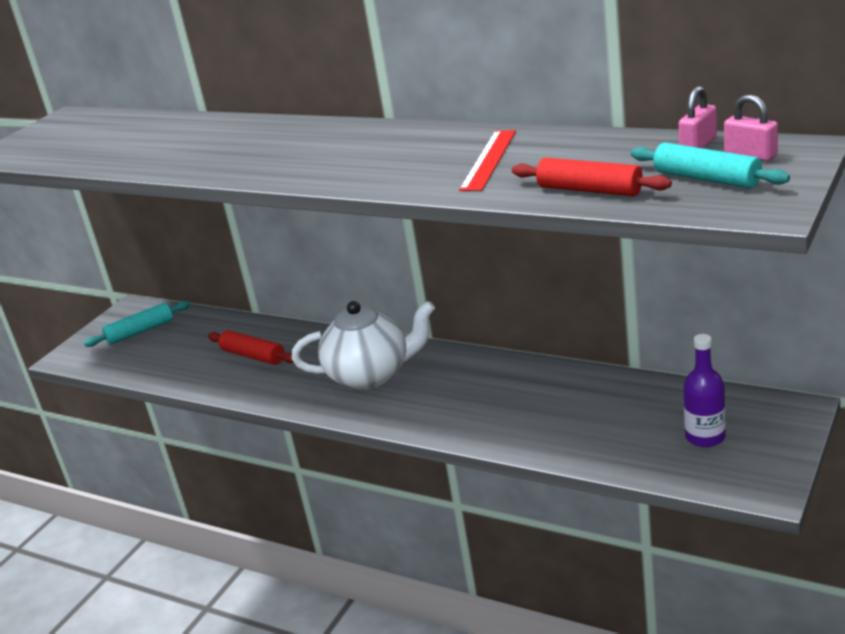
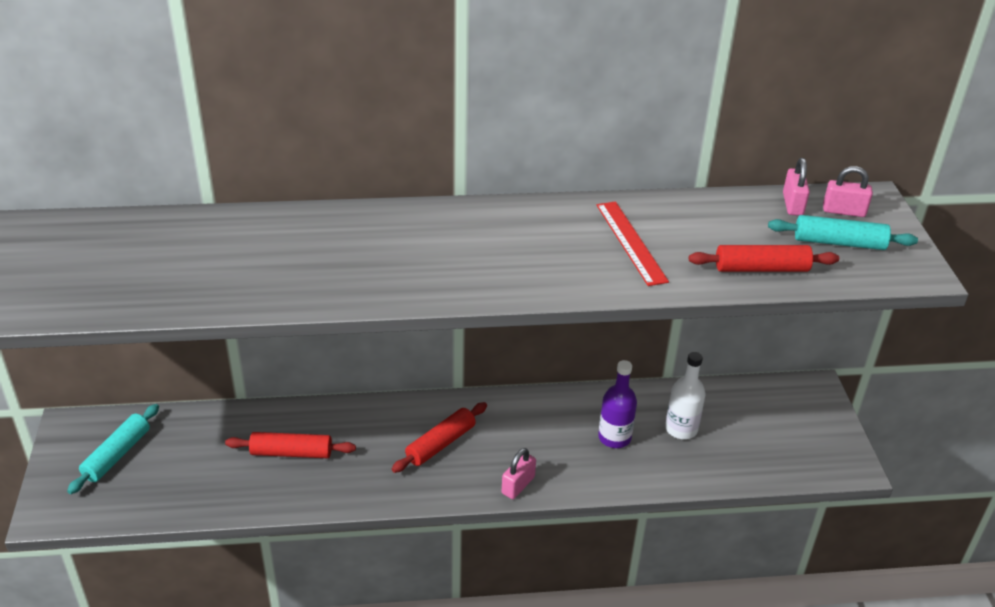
camera: 40 degrees left, 10 degrees up
white teapot [292,301,435,390] -> red rolling pin [392,402,487,473]
purple bottle [683,334,726,447] -> purple bottle moved to [598,360,637,448]
none -> pink padlock [502,448,536,499]
none -> white bottle [665,352,706,439]

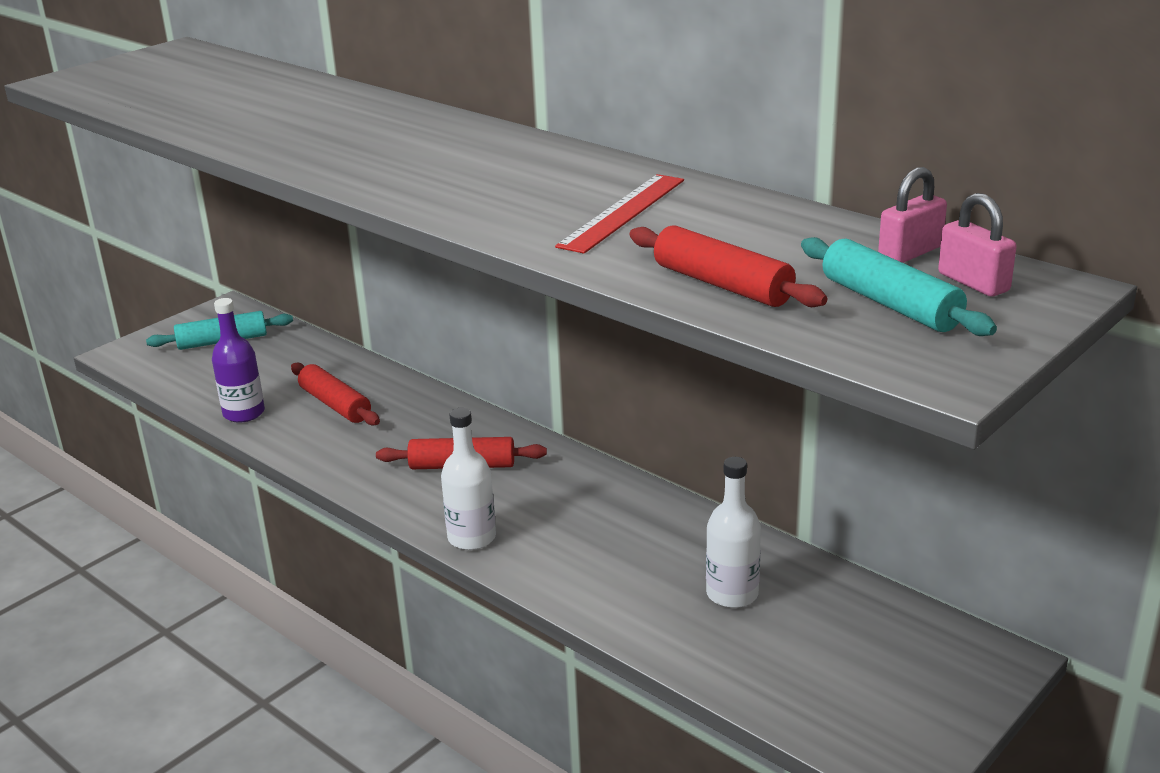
camera: 50 degrees right, 10 degrees down
pink padlock [502,448,536,499] -> white bottle [441,408,496,550]
purple bottle [598,360,637,448] -> purple bottle moved to [212,298,265,423]

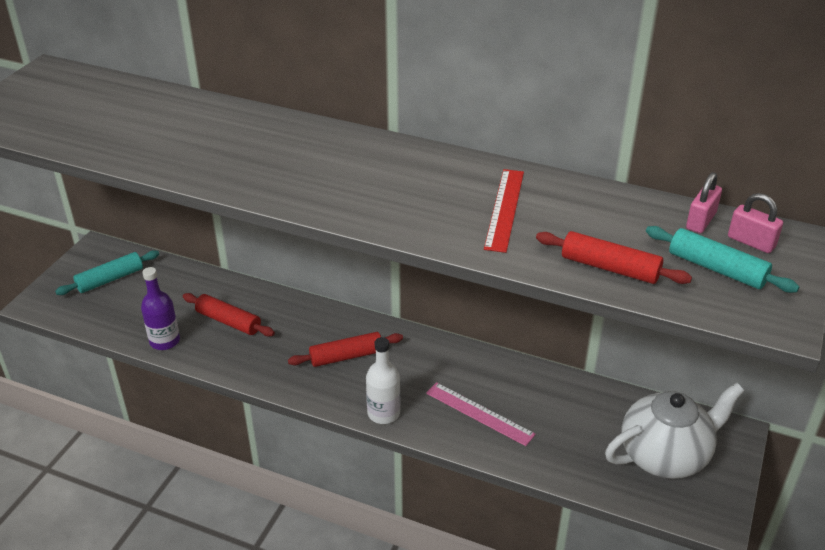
camera: 20 degrees left, 10 degrees up
white bottle [706,457,761,608] -> none
none -> pink ruler [426,382,536,446]
none -> white teapot [605,383,745,479]

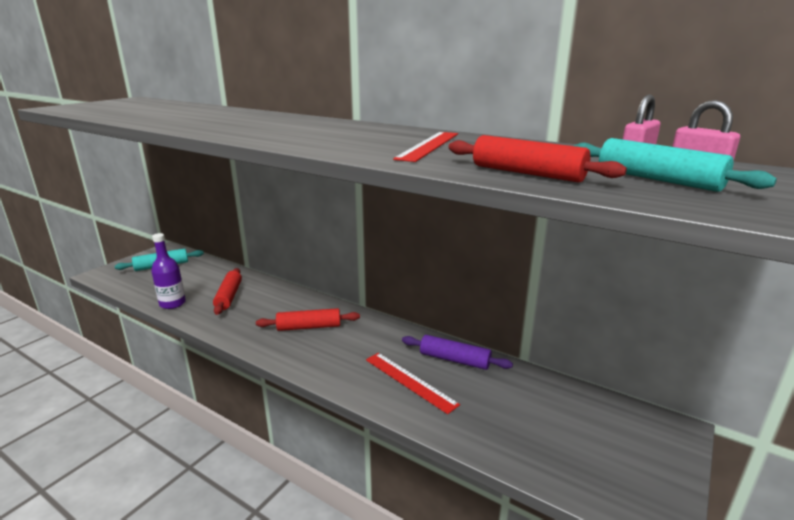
camera: 10 degrees right, 15 degrees down
red rolling pin [183,293,275,336] -> red rolling pin turned 45 degrees clockwise [213,268,242,315]
white bottle [366,337,400,424] -> none
pink ruler [426,382,536,446] -> red ruler [366,353,460,414]
white teapot [605,383,745,479] -> none
none -> purple rolling pin [402,335,513,370]

